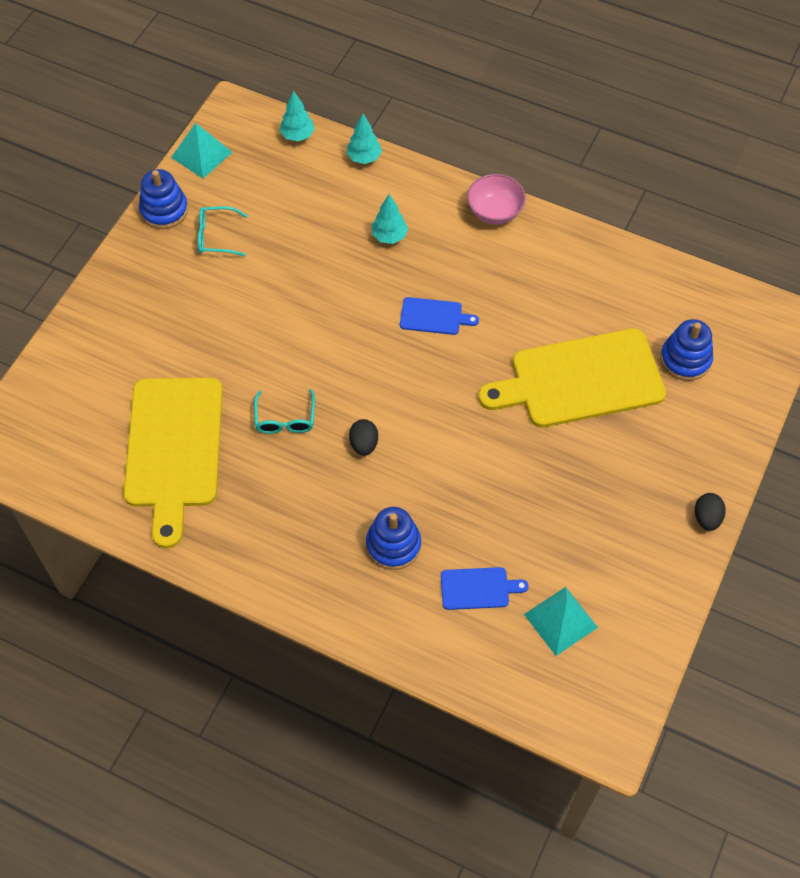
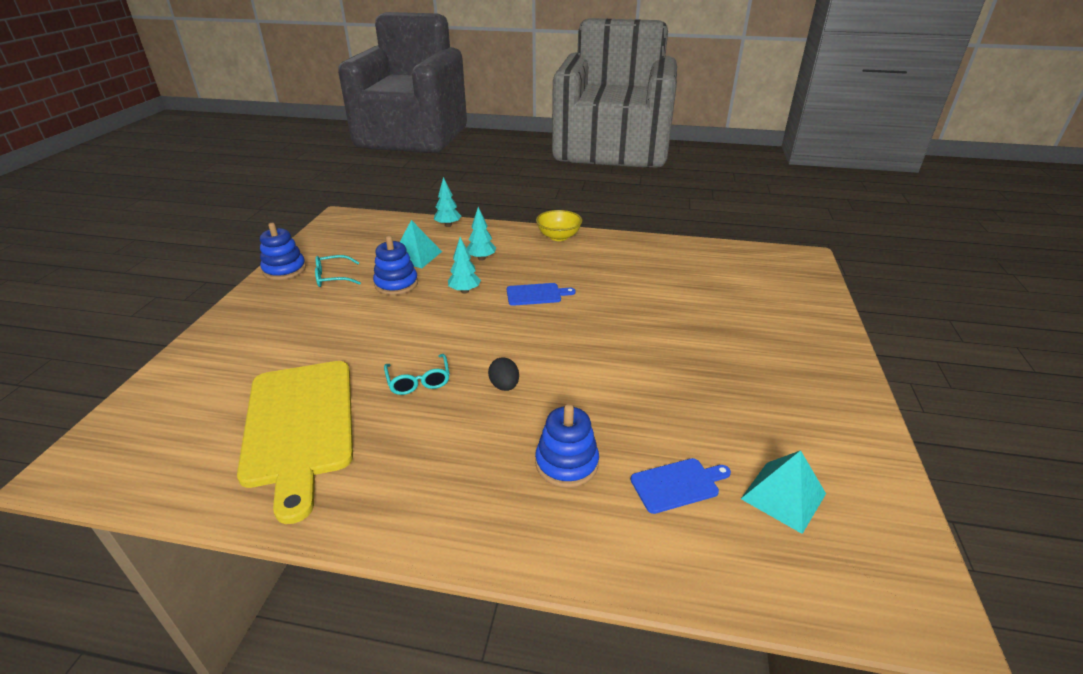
camera: 15 degrees left, 25 degrees down
turquoise pyramid [171,123,232,179] -> turquoise pyramid moved to [400,220,442,268]
turquoise tree [280,90,315,141] -> turquoise tree moved to [448,237,481,294]
pink bowl [467,174,526,224] -> yellow bowl [536,210,582,241]
yellow cutting board [478,328,666,428] -> none
blue stacking toy [660,319,713,381] -> blue stacking toy moved to [373,236,418,295]
black egg [695,493,726,531] -> none

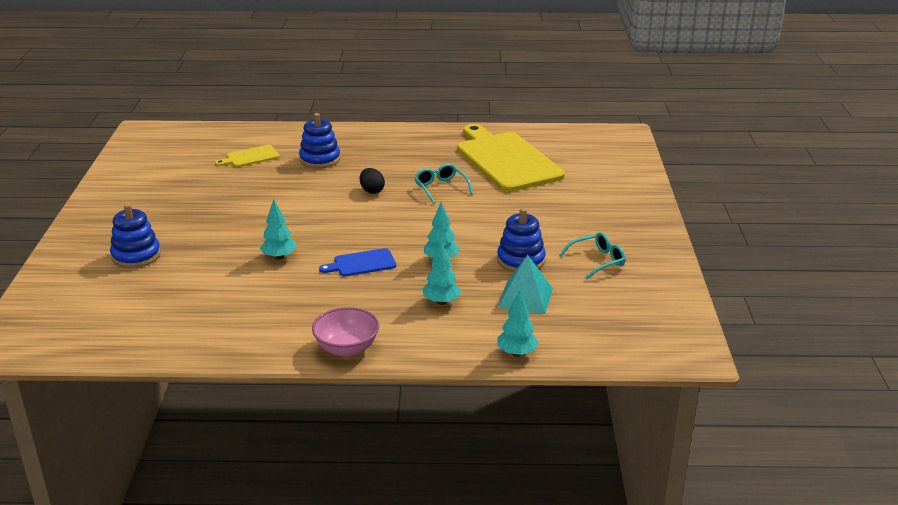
camera: 170 degrees right, 5 degrees down
blue stacking toy [260,223,306,280] -> blue stacking toy moved to [110,204,161,268]
yellow bowl [536,210,582,241] -> pink bowl [312,307,379,356]
blue cutting board [630,458,731,514] -> yellow cutting board [215,145,280,167]
turquoise pyramid [741,450,826,534] -> none
none -> turquoise tree [260,199,296,260]

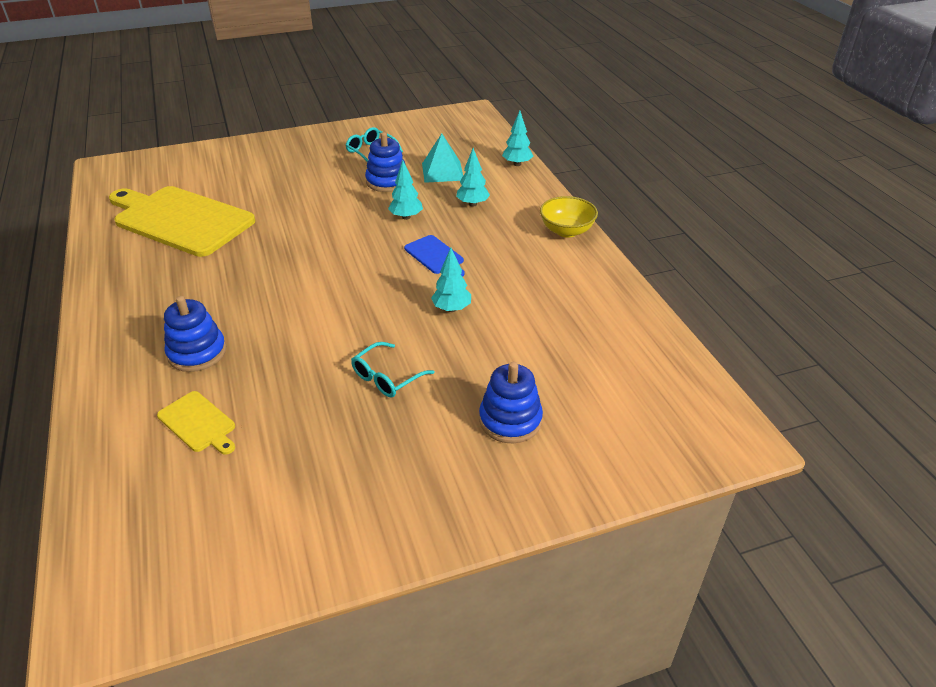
camera: 110 degrees left, 10 degrees up
pink bowl [312,307,379,356] -> yellow bowl [540,196,598,237]
black egg [360,168,385,194] -> none
turquoise glasses [414,164,473,203] -> turquoise glasses moved to [351,342,434,398]
yellow cutting board [457,124,565,192] -> yellow cutting board turned 75 degrees clockwise [109,186,255,257]

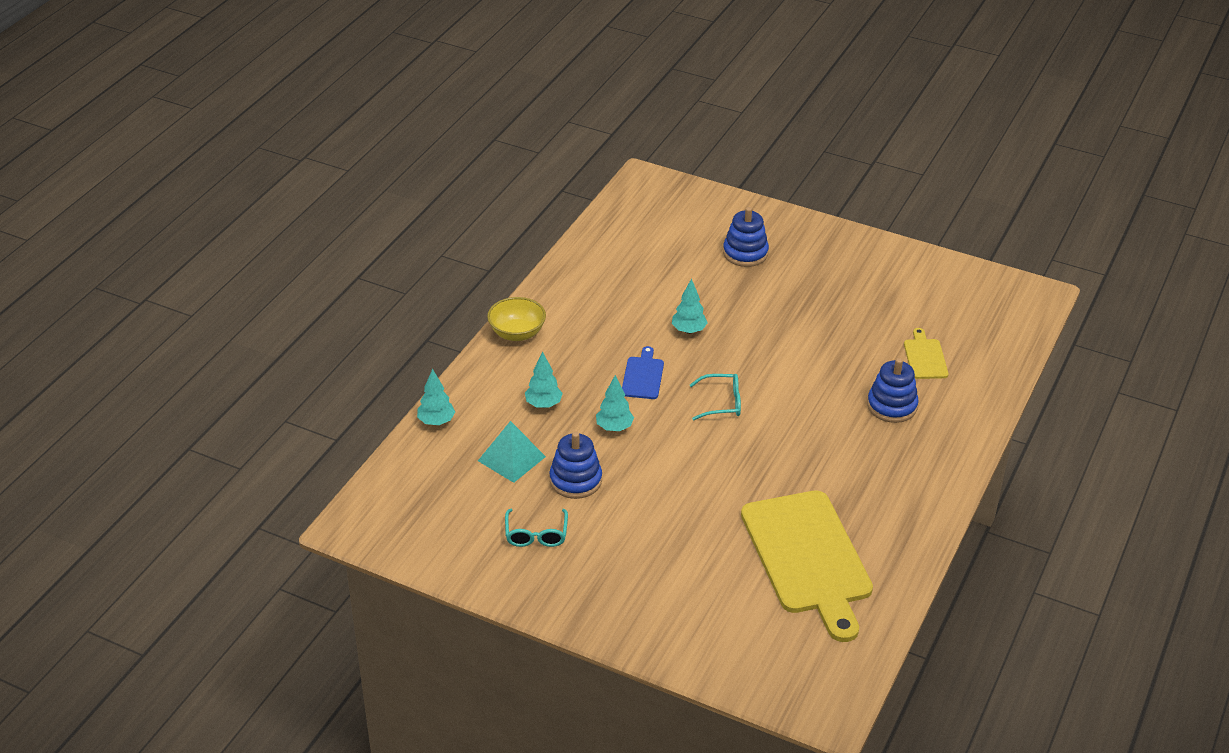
camera: 135 degrees left, 0 degrees up
turquoise glasses [351,342,434,398] -> turquoise glasses moved to [690,374,741,420]

